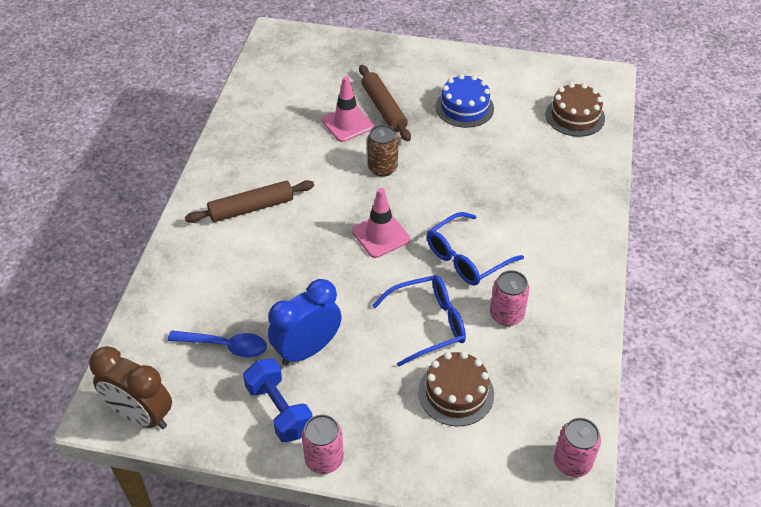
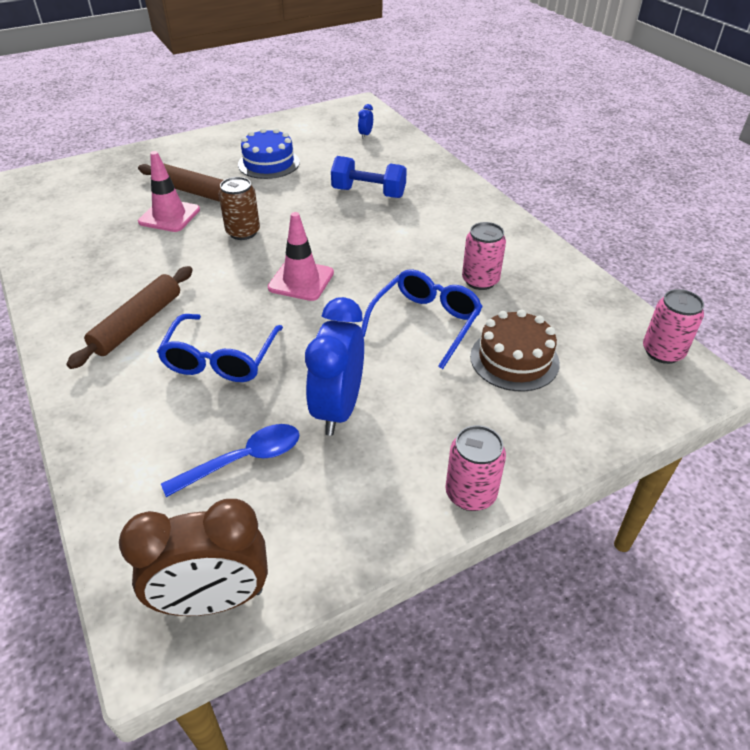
camera: 40 degrees left, 5 degrees down
blue dumbbell [243,358,313,442] -> blue dumbbell moved to [331,156,407,198]
blue glasses [427,212,524,285] -> blue glasses moved to [157,314,283,382]
brown cake [545,83,605,137] -> blue clock [358,104,373,139]

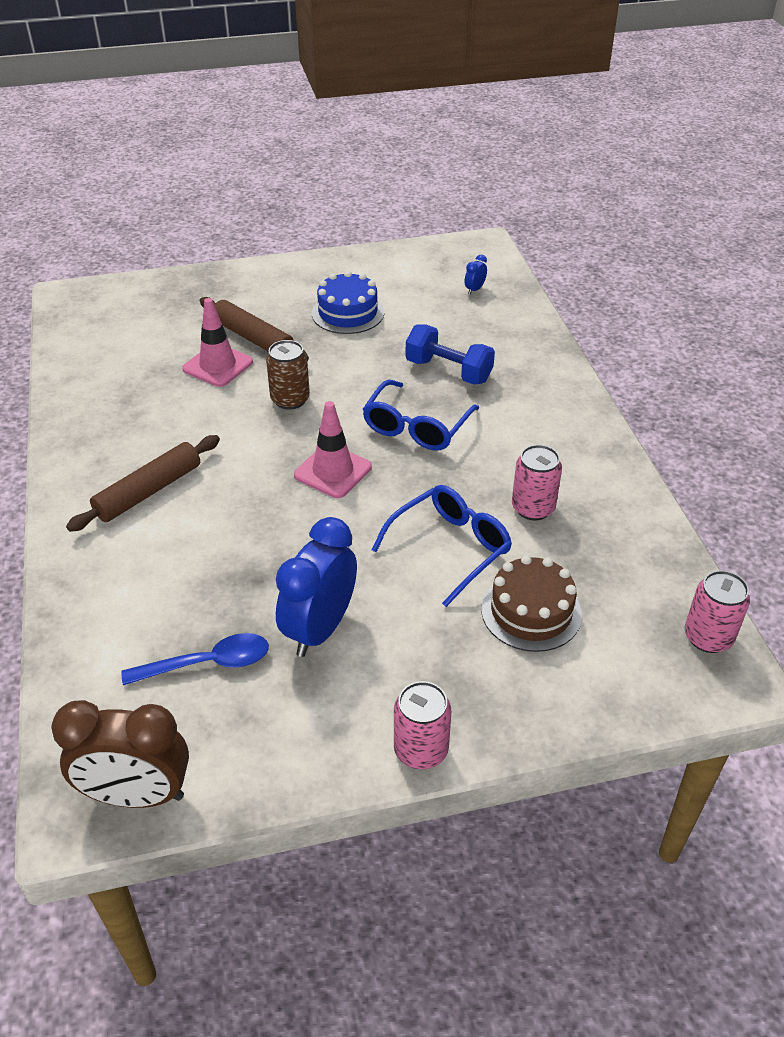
camera: 15 degrees right, 0 degrees up
blue glasses [157,314,283,382] -> blue glasses moved to [363,380,479,451]

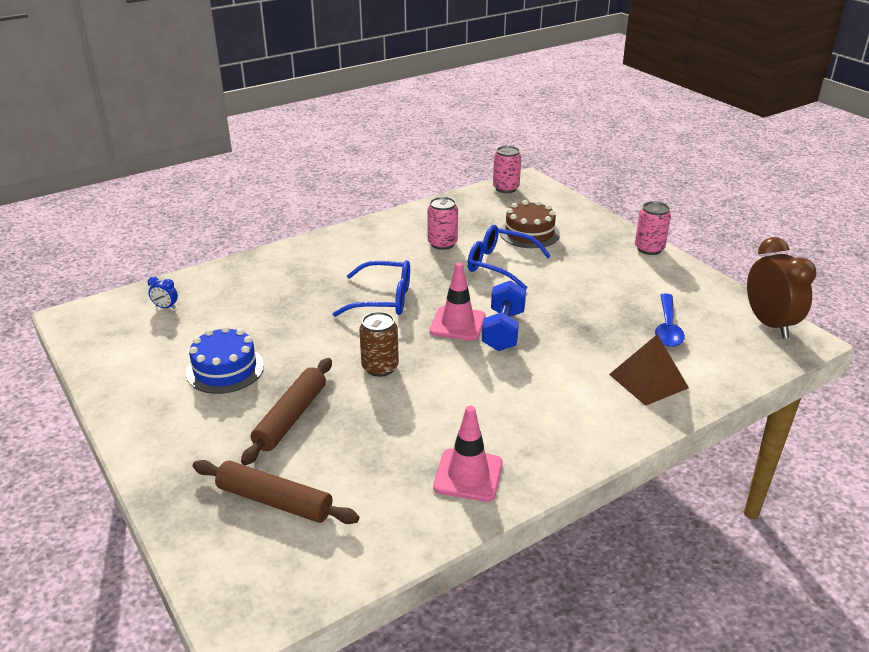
camera: 110 degrees left, 10 degrees down
brown rolling pin [66,435,220,532] -> brown rolling pin moved to [193,460,359,524]
blue spoon [121,633,269,685] -> blue spoon turned 135 degrees counterclockwise [655,293,685,347]
pink traffic cone [182,298,253,387] -> pink traffic cone moved to [433,406,503,501]
blue clock [276,517,357,657] -> none
blue dumbbell [406,324,495,385] -> blue dumbbell moved to [482,281,526,351]
none -> brown pyramid [609,334,689,406]

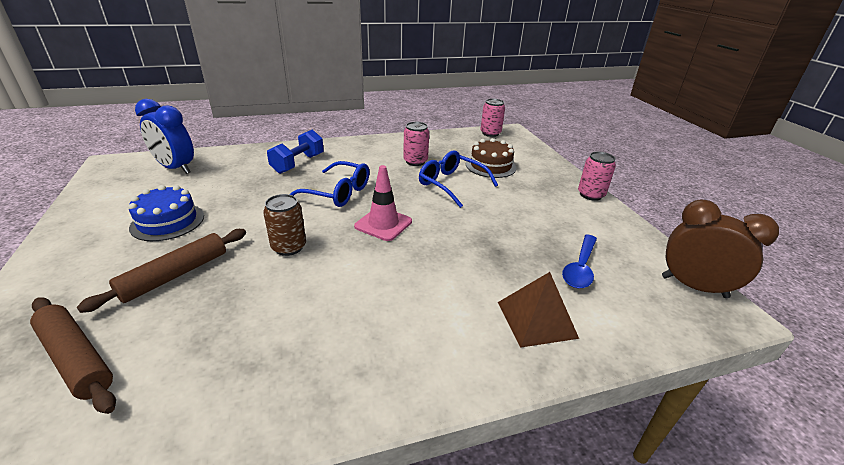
camera: 15 degrees right, 0 degrees up
blue clock [148,277,178,309] -> blue clock [135,99,194,174], size x2.48
pink traffic cone [433,406,503,501] -> none
blue dumbbell [482,281,526,351] -> blue dumbbell moved to [267,130,324,174]
brown clock [747,237,816,338] -> brown clock turned 60 degrees counterclockwise [662,200,779,298]

